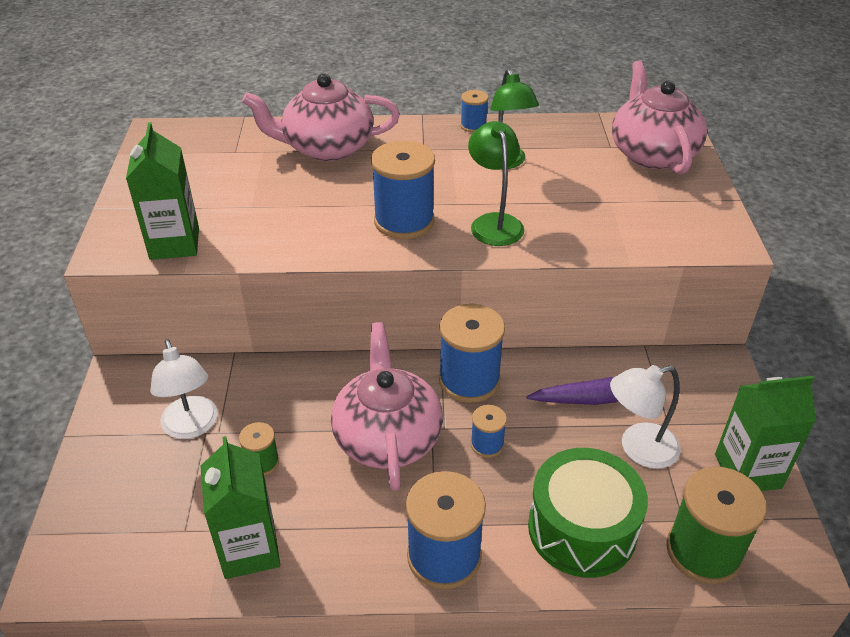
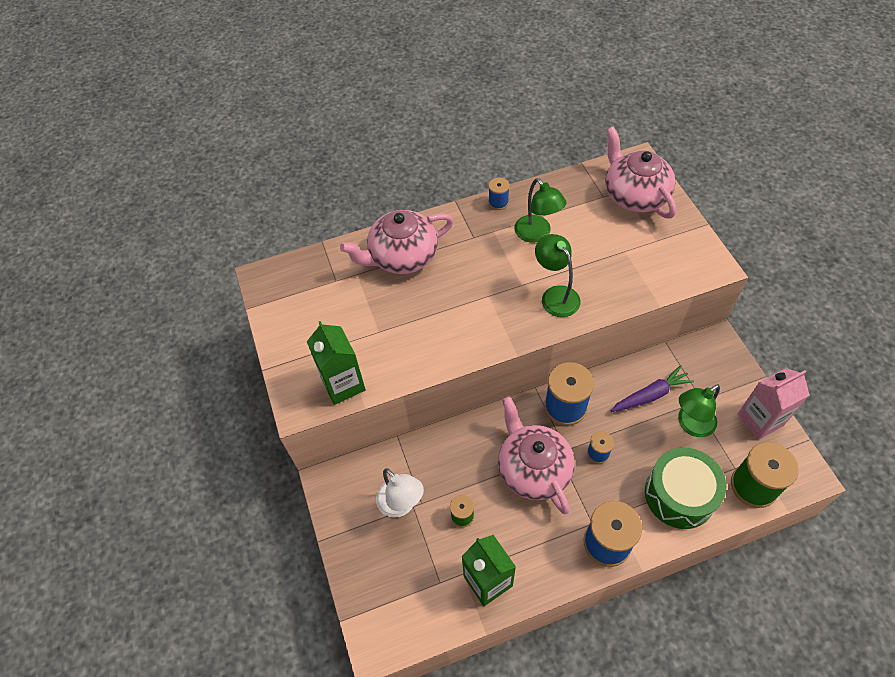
camera: 15 degrees left, 15 degrees up
blue spool [371,141,435,239] -> none
white lamp [610,365,681,469] -> green lamp [678,384,720,437]
green carton [715,376,816,491] -> pink carton [738,368,810,440]

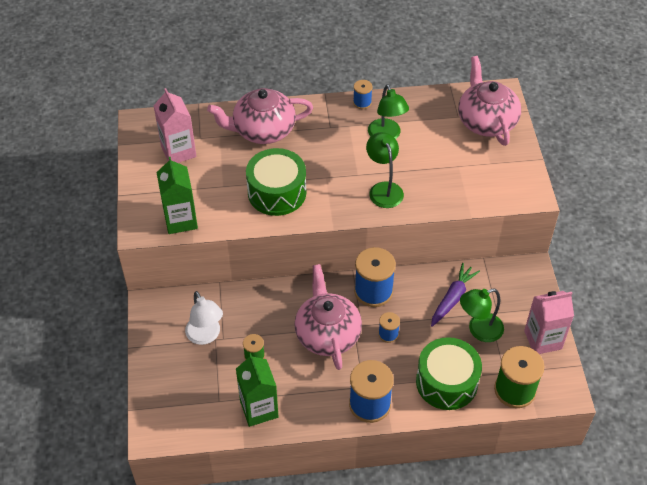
camera: 10 degrees right, 5 degrees down
purple carrot [611,365,694,412] -> purple carrot turned 45 degrees counterclockwise [431,263,480,327]
none -> pink carton [154,88,197,163]
none -> green drum [246,148,307,216]

